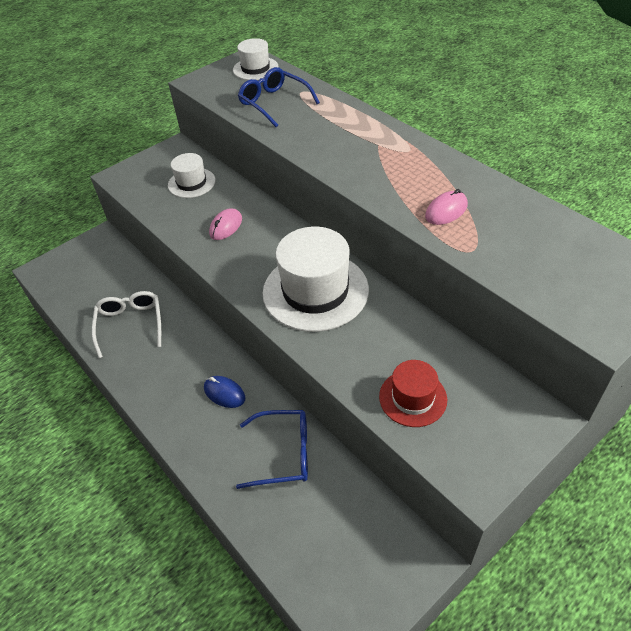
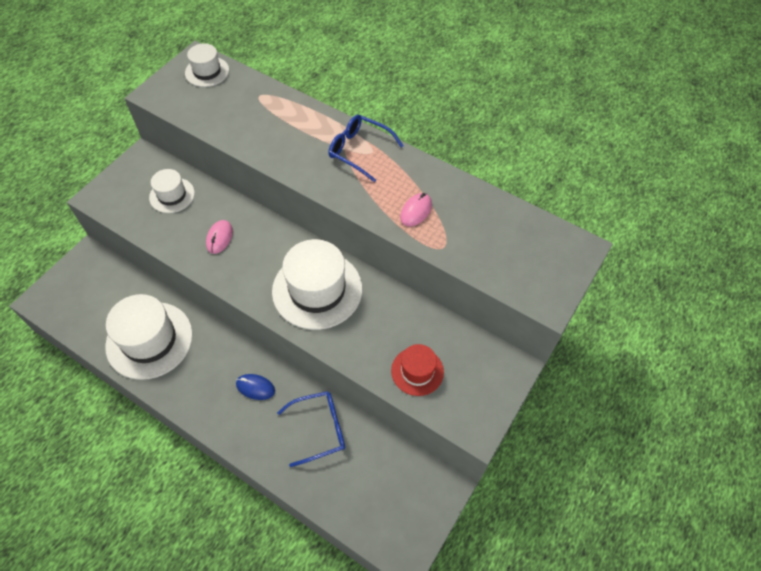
camera: 20 degrees left, 10 degrees up
white glasses [92,291,161,358] -> white hat [105,294,193,380]
blue glasses [238,67,320,127] -> blue glasses moved to [328,115,404,182]

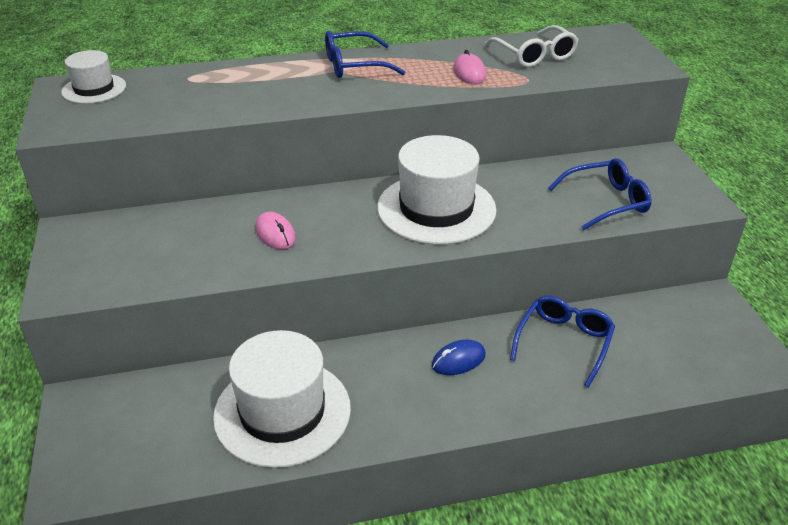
camera: 45 degrees left, 20 degrees down
white hat [149,169,195,213] -> none
red hat [391,344,444,396] -> blue glasses [548,158,652,230]
none -> white glasses [485,25,579,67]

